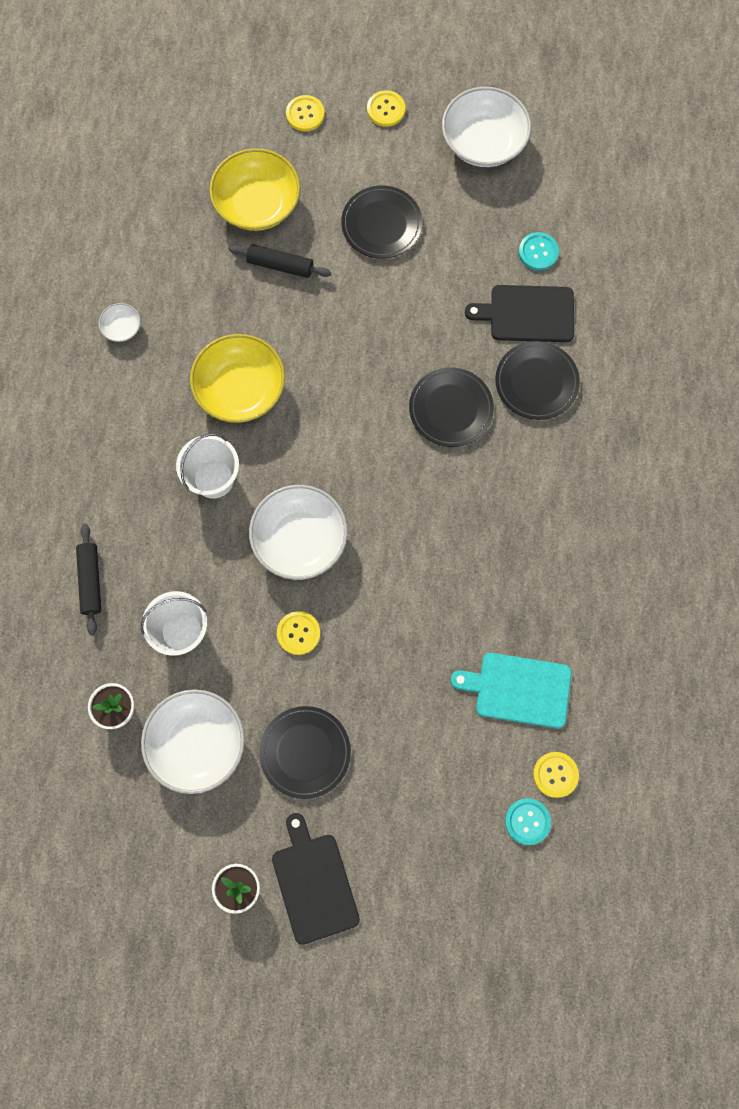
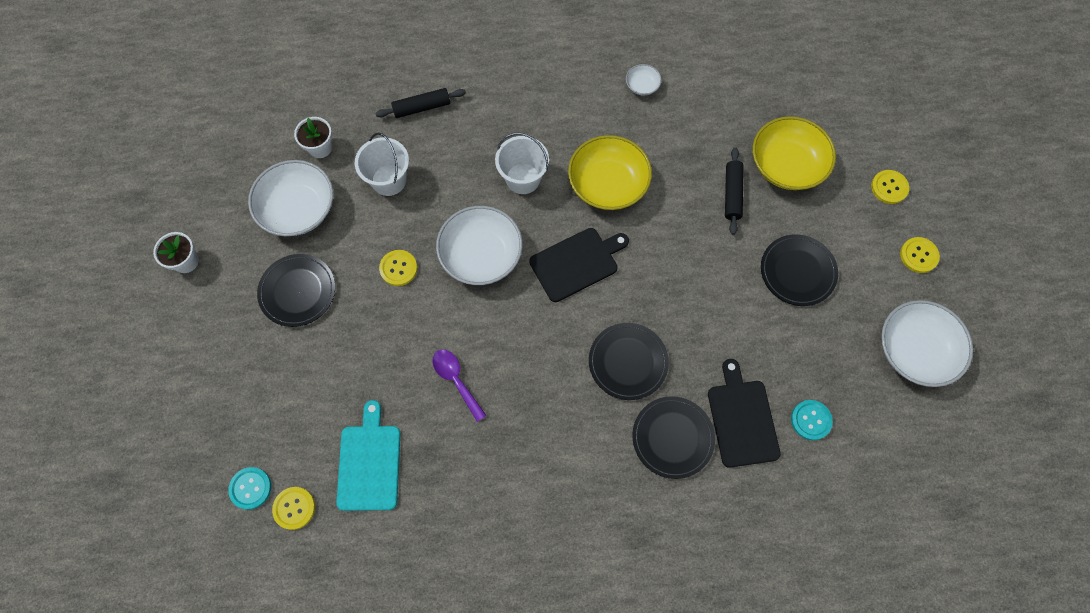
camera: 80 degrees right, 5 degrees down
black cutting board [272,813,360,945] -> black cutting board moved to [529,228,629,302]
none -> purple spoon [432,350,487,422]

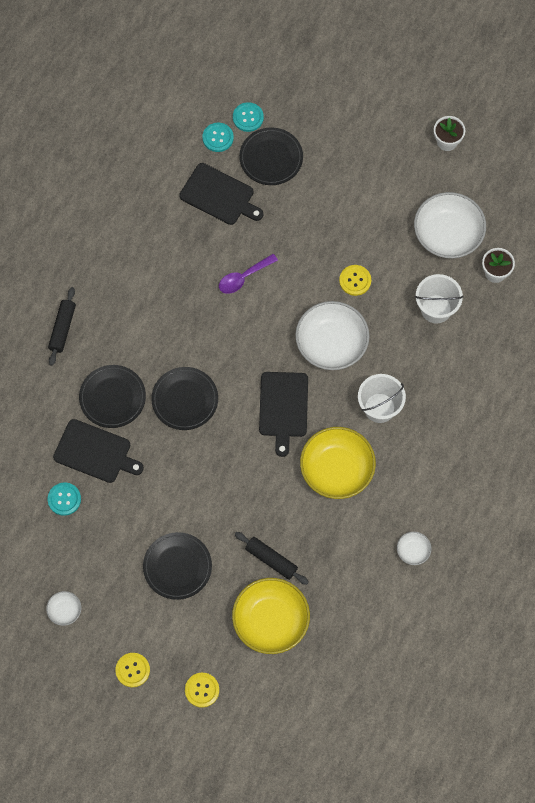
camera: 120 degrees right, 0 degrees up
black plate [257,254,335,327] -> black plate moved to [239,127,303,185]
yellow button [272,487,315,530] -> turquoise button [202,123,234,152]
turquoise cutting board [336,400,400,511] -> black cutting board [179,163,263,225]
black rolling pin [375,88,466,118] -> black rolling pin moved to [48,287,76,366]
purple spoon [432,350,487,422] -> purple spoon turned 150 degrees clockwise [219,254,278,294]
white bowl [881,300,973,387] -> white bowl [46,591,81,626], size x0.45

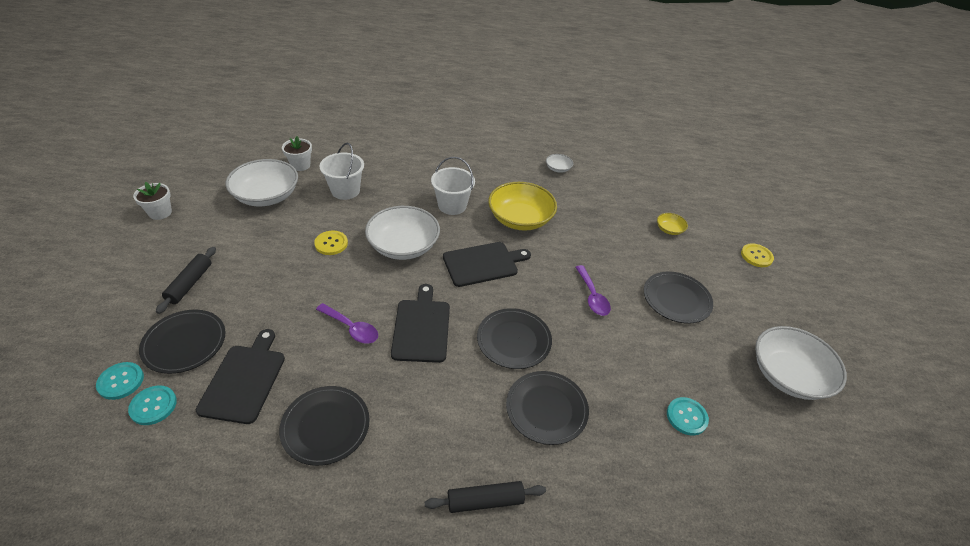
camera: 115 degrees left, 25 degrees down
white bowl [46,591,81,626] -> white bowl [755,326,847,400], size x2.20
black cutting board [53,419,144,483] -> black cutting board moved to [391,284,450,363]
yellow button [115,653,150,687] -> none
yellow bowl [232,578,310,654] -> yellow bowl [657,213,688,235], size x0.45
black rolling pin [234,532,309,585] -> black rolling pin moved to [156,247,216,314]
none -> black plate [279,386,370,466]
none -> purple spoon [575,265,611,316]

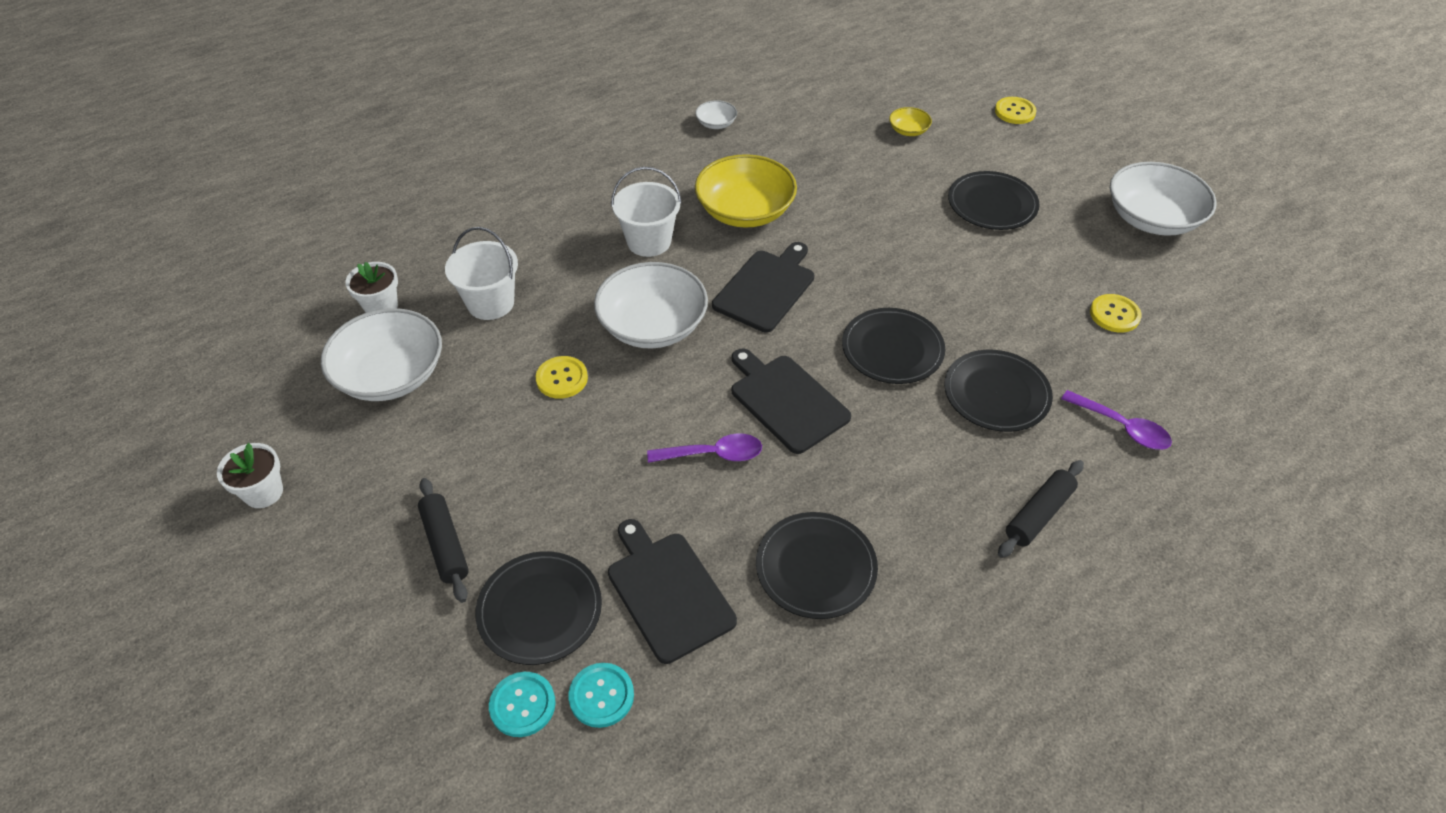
camera: 35 degrees left, 5 degrees up
purple spoon [575,265,611,316] -> purple spoon moved to [1061,390,1172,450]
turquoise button [667,397,709,436] -> yellow button [1090,294,1142,333]

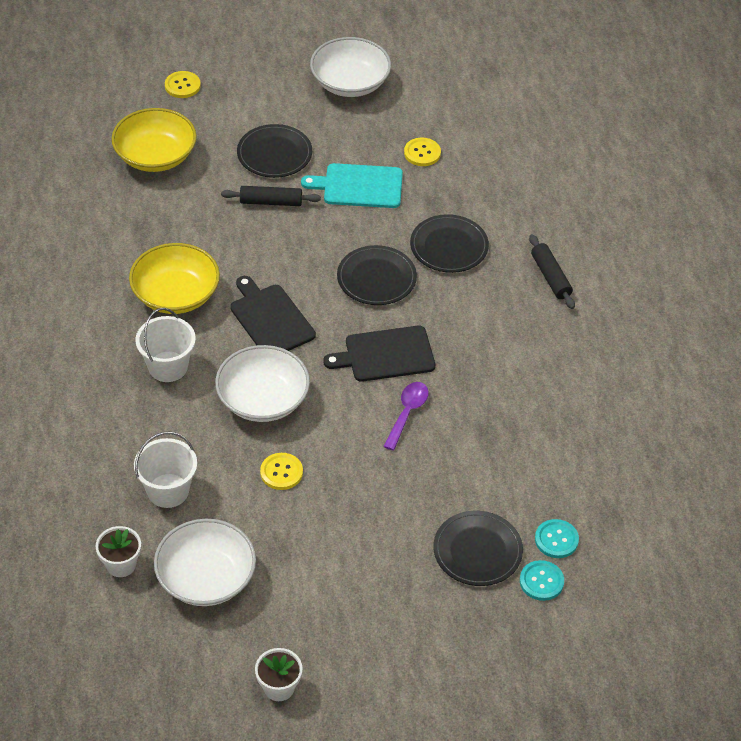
camera: 65 degrees left, 0 degrees up
black rolling pin [418,478,469,603] -> black rolling pin moved to [221,186,321,206]
black cutting board [608,519,737,664] -> none
white bowl [695,100,737,129] -> none
black plate [756,512,878,619] -> none
yellow bowl [889,107,932,136] -> yellow bowl [111,108,197,172], size x2.20
purple spoon [1061,390,1172,450] -> none
none -> turquoise cutting board [301,163,403,208]

